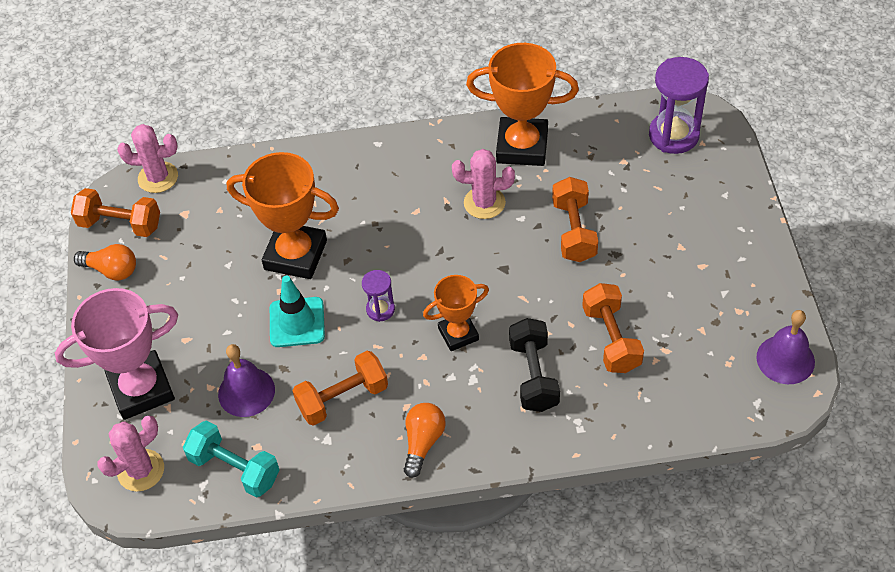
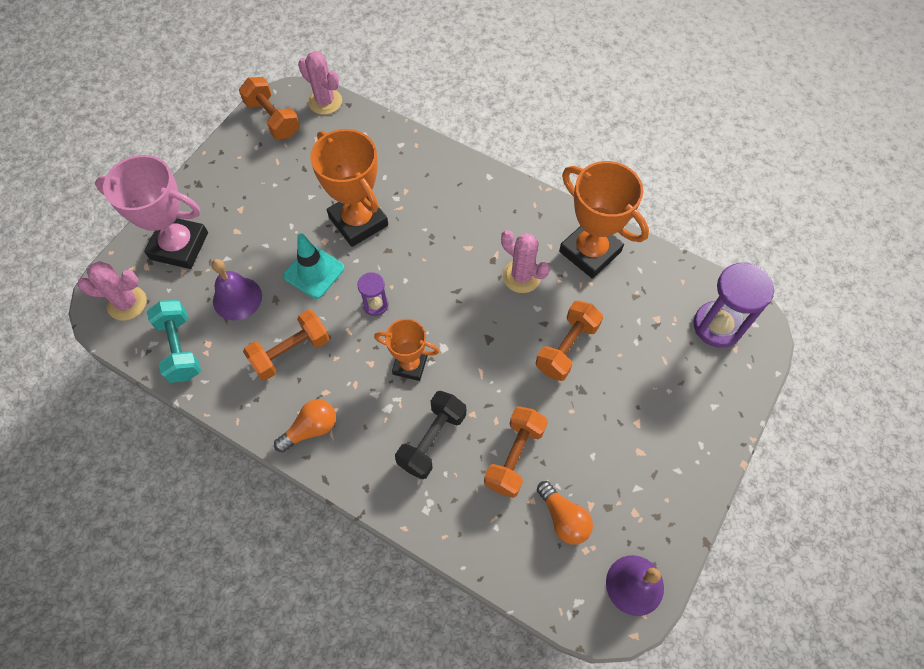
camera: 35 degrees right, 10 degrees up
orange light bulb [74,244,136,281] -> orange light bulb moved to [537,481,593,545]
orange dumbbell [293,351,388,426] -> orange dumbbell turned 45 degrees counterclockwise [243,310,329,381]

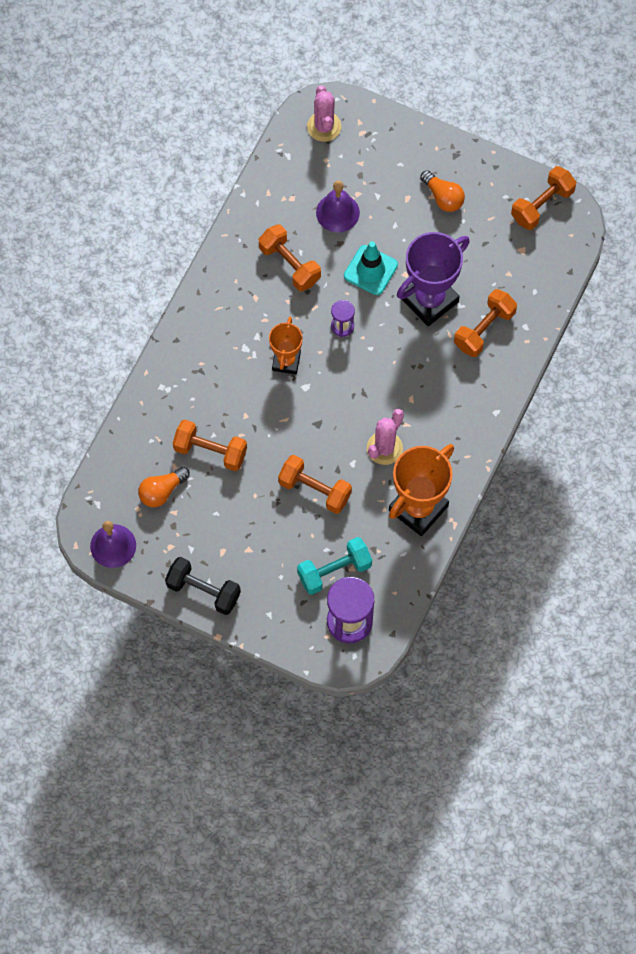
camera: 85 degrees right, 5 degrees up
pink trophy [95,155,208,269] -> none
turquoise dumbbell [147,300,201,383] -> turquoise dumbbell moved to [297,537,372,595]
orange light bulb [274,399,336,453] -> orange light bulb moved to [420,170,465,212]
pink cactus [298,51,342,115] -> none
orange trophy [310,129,388,247] -> purple trophy [397,232,470,326]
black dumbbell [395,391,466,479] -> black dumbbell moved to [165,557,241,615]
none -> orange dumbbell [454,289,517,357]

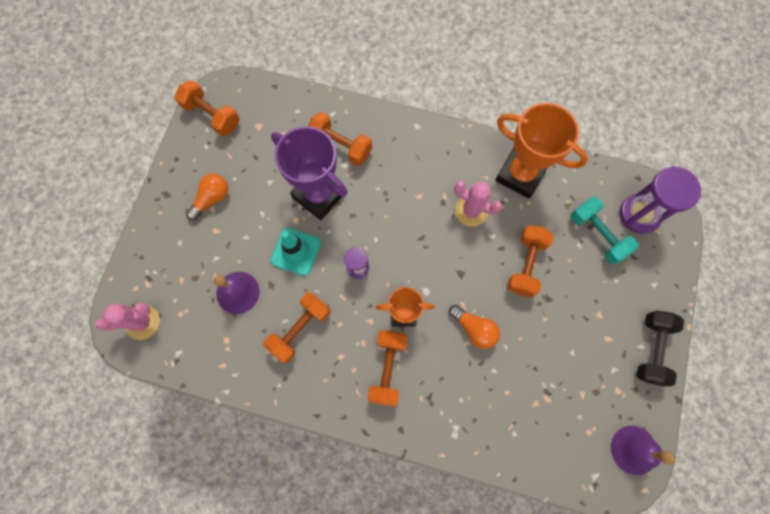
camera: 100 degrees left, 5 degrees up
orange light bulb [138,466,190,507] -> orange light bulb moved to [449,305,500,349]
orange dumbbell [173,420,247,471] -> orange dumbbell moved to [367,330,408,406]

